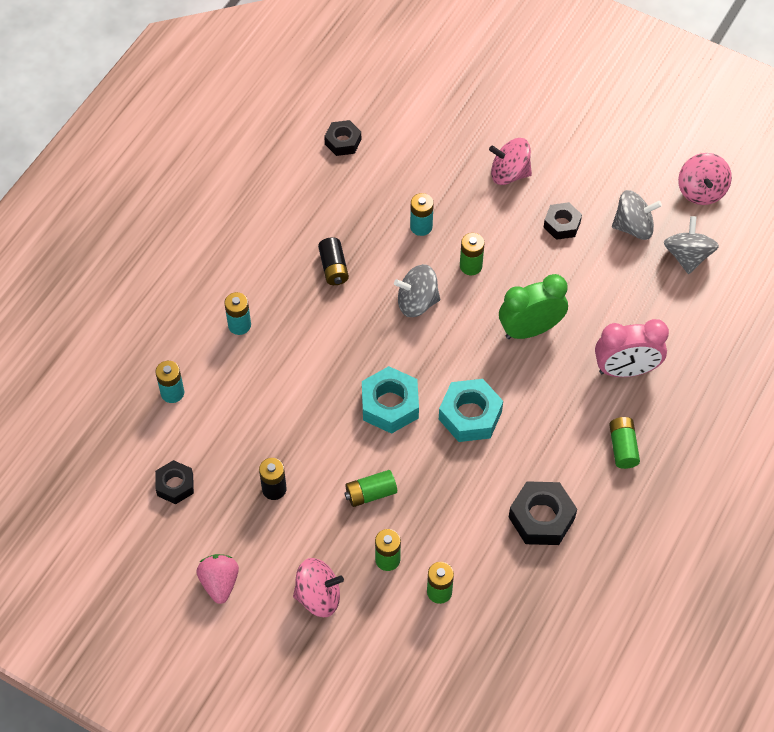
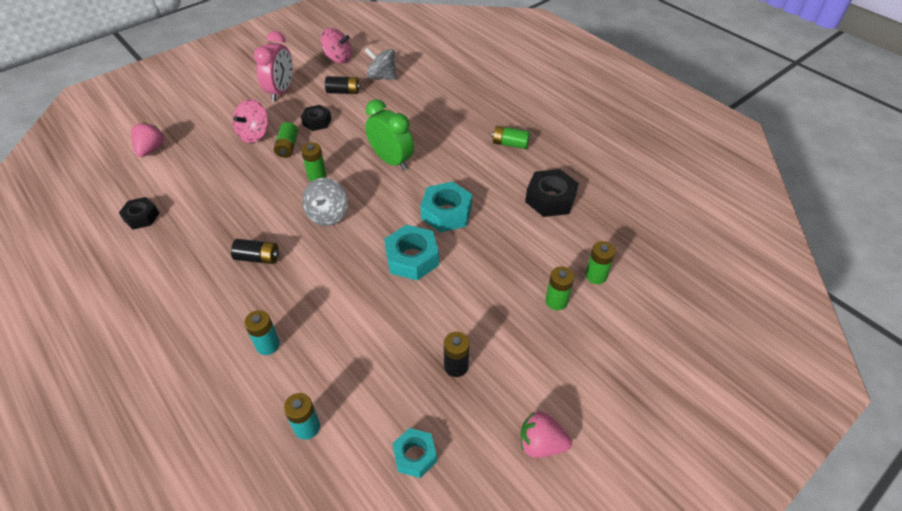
camera: 70 degrees left, 10 degrees down
black nut [155,460,194,504] -> turquoise nut [392,428,437,478]
pink spinning top [293,558,344,617] -> none
green battery [345,470,397,507] -> green battery moved to [274,122,298,158]
turquoise battery [410,193,434,236] -> none
green clock [499,274,568,339] -> green clock turned 135 degrees clockwise [365,99,414,170]
pink clock [595,319,669,377] -> pink clock moved to [254,31,293,101]
grey spinning top [612,190,662,240] -> black battery [325,76,360,94]
none -> pink strawberry [131,122,164,157]

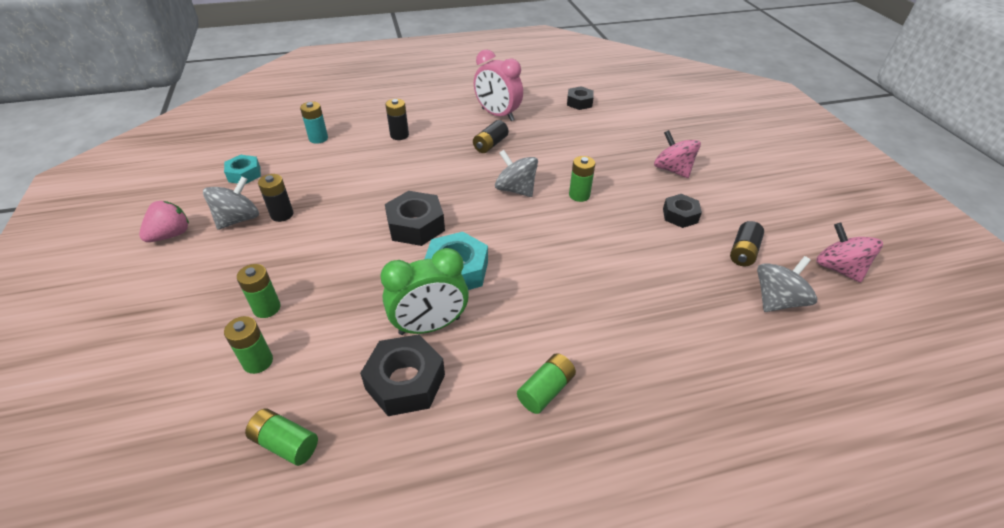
camera: 115 degrees right, 5 degrees down
pink strawberry [131,122,164,157] -> none
turquoise battery [244,310,280,355] -> black battery [385,99,409,140]
pink clock [254,31,293,101] -> pink clock moved to [474,49,523,121]
green battery [274,122,298,158] -> green battery moved to [245,408,318,466]
pink spinning top [321,28,352,63] -> pink spinning top turned 105 degrees clockwise [816,223,883,283]
green clock [365,99,414,170] -> green clock moved to [380,248,469,335]
turquoise nut [384,225,439,281] -> black nut [385,191,445,246]
none -> grey spinning top [203,176,259,230]

